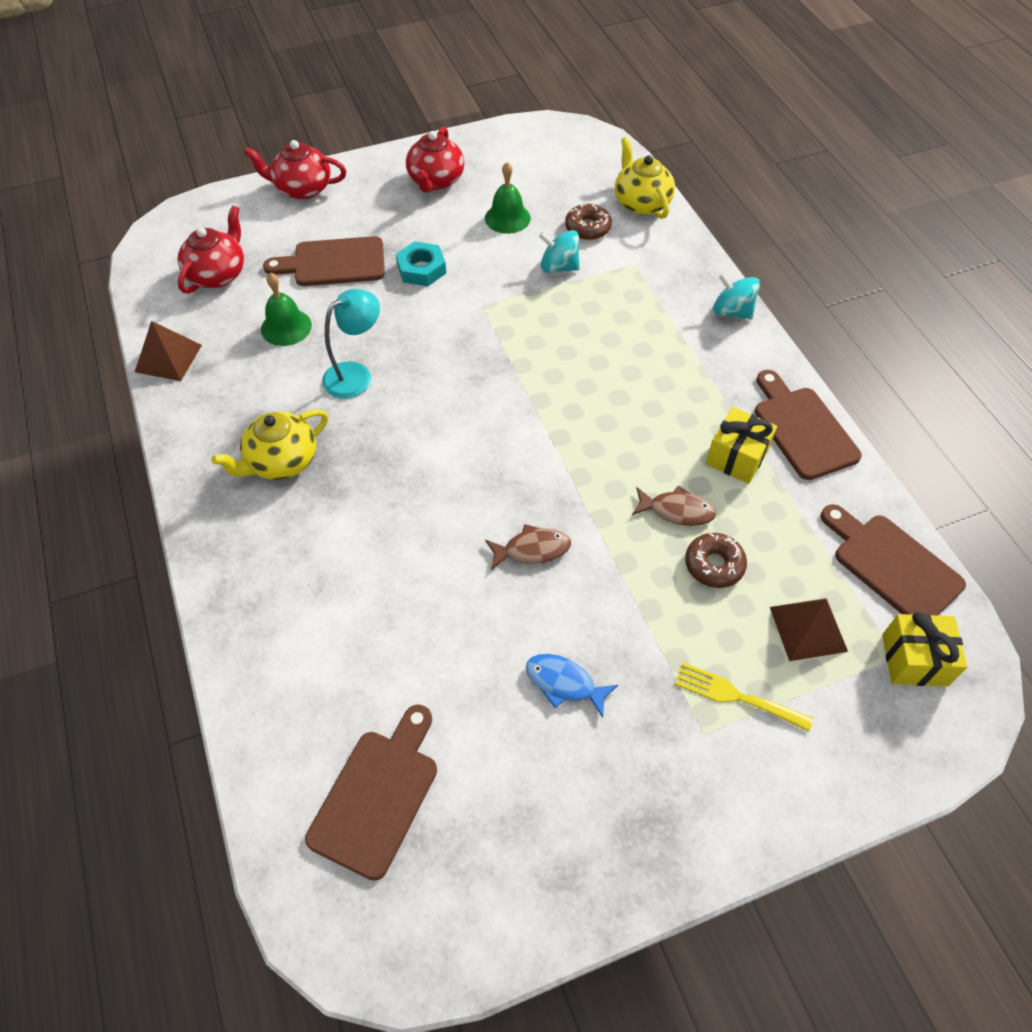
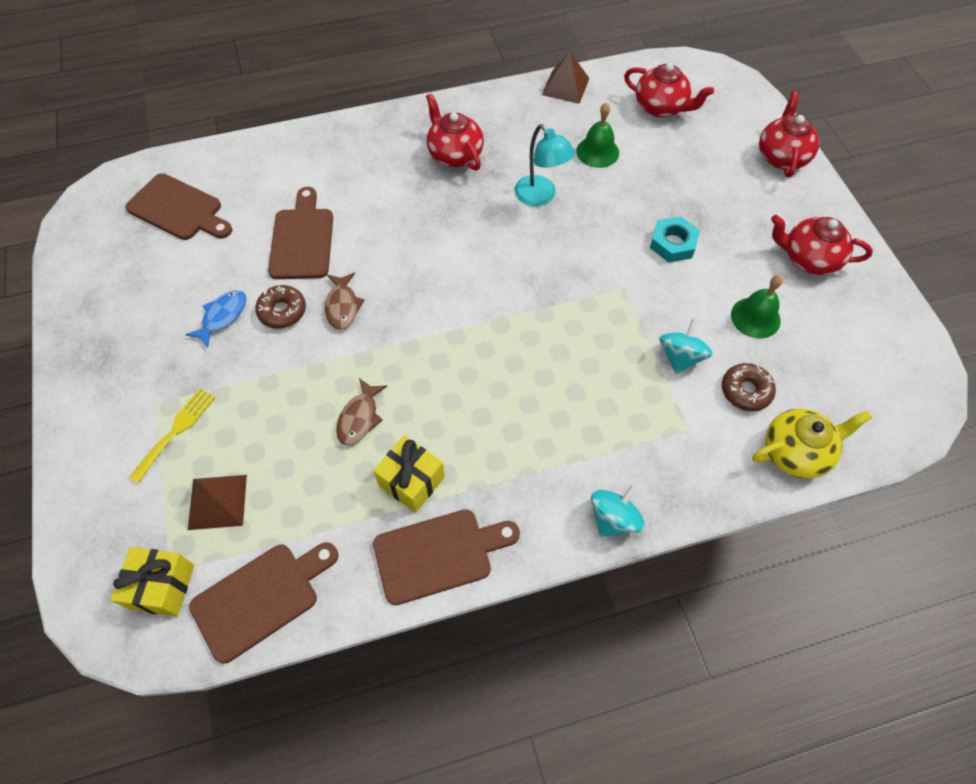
camera: 95 degrees right, 5 degrees up
yellow teapot [211,409,328,480] -> red teapot [426,93,484,171]
brown cutting board [263,236,385,286] -> brown cutting board moved to [268,187,333,279]
brown donut [685,533,747,588] -> brown donut moved to [255,285,306,329]

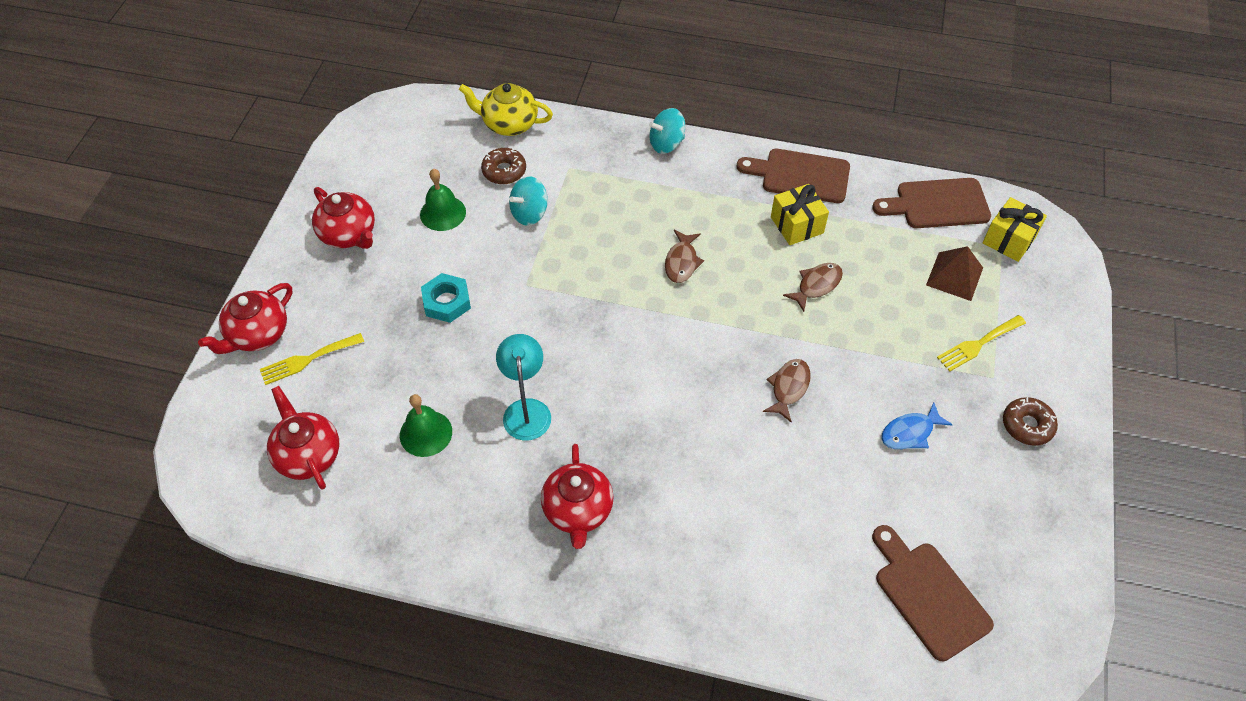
camera: 150 degrees left, 5 degrees down
brown donut [255,285,306,329] -> brown donut moved to [1003,397,1058,446]
brown cutting board [268,187,333,279] -> none
brown pyramid [542,51,590,104] -> none
none -> yellow fork [260,333,364,385]
none -> brown fish [665,230,704,283]

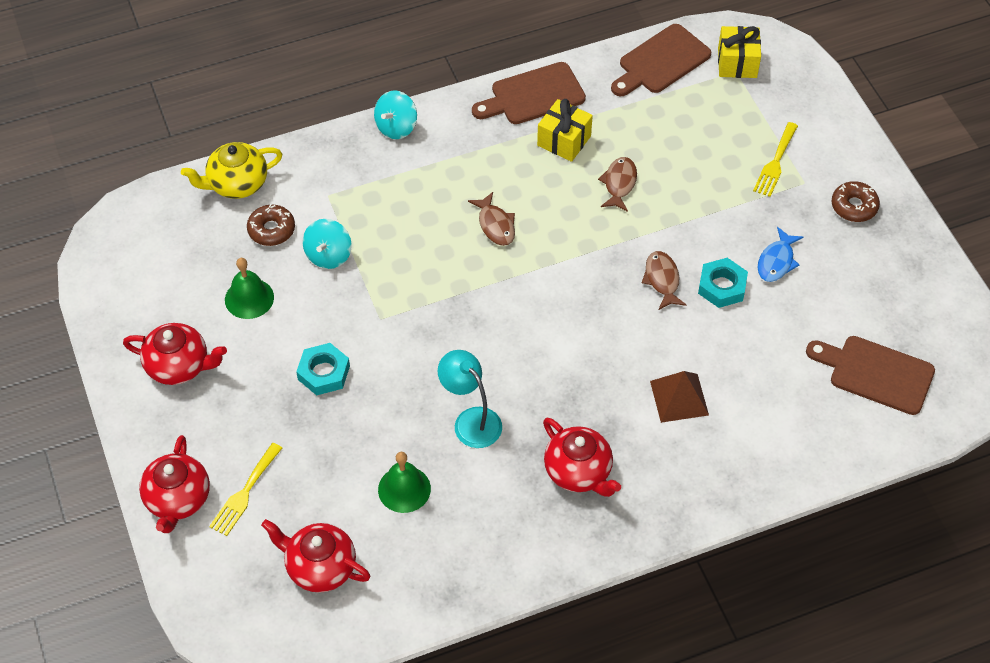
camera: 35 degrees left, 0 degrees up
brown pyramid [926,246,983,301] -> brown pyramid moved to [650,371,709,423]
none -> turquoise nut [698,258,748,308]

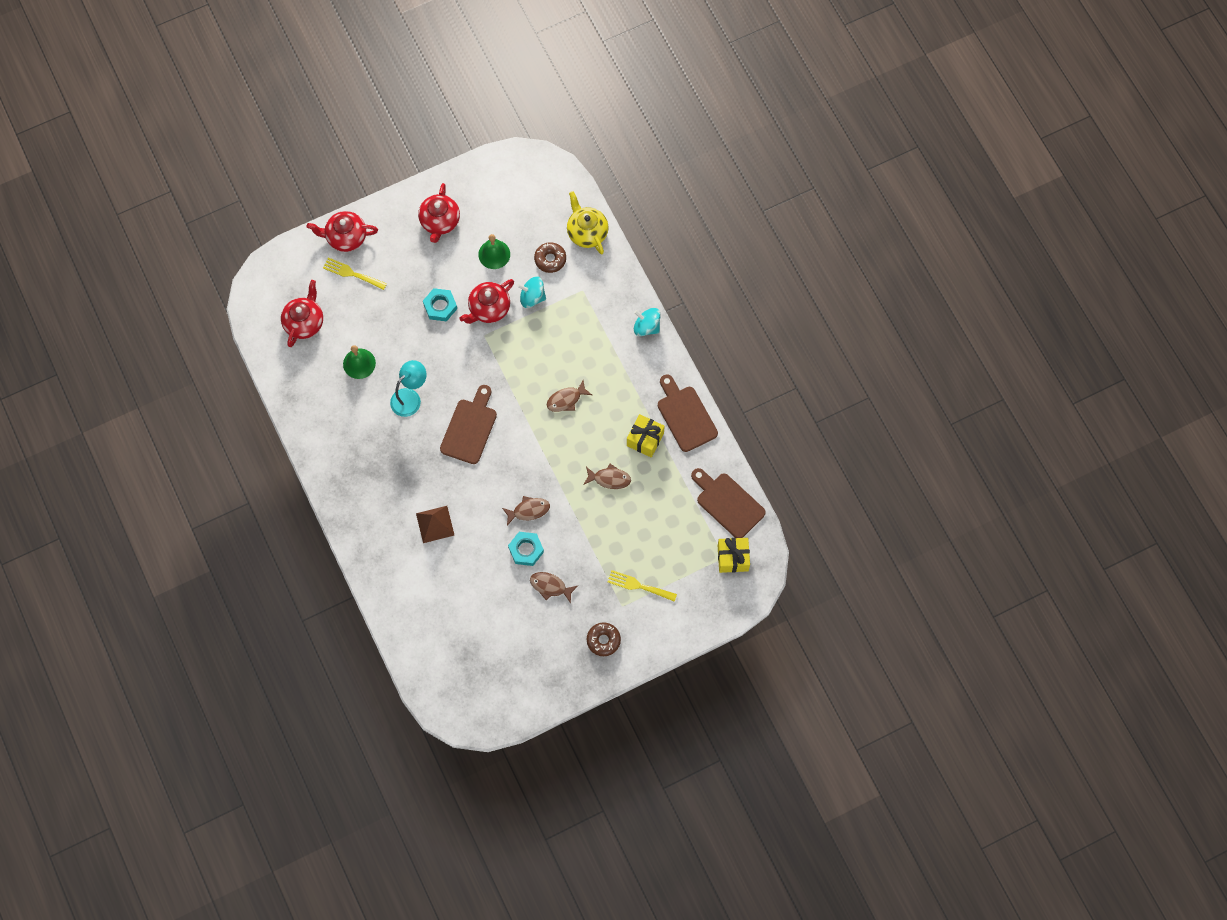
camera: 85 degrees right, 15 degrees up
red teapot [543,418,621,497] -> red teapot moved to [459,279,514,324]
blue fish [758,227,803,282] -> brown fish [530,572,578,603]
brown cutting board [806,336,935,415] -> brown cutting board moved to [440,385,497,464]

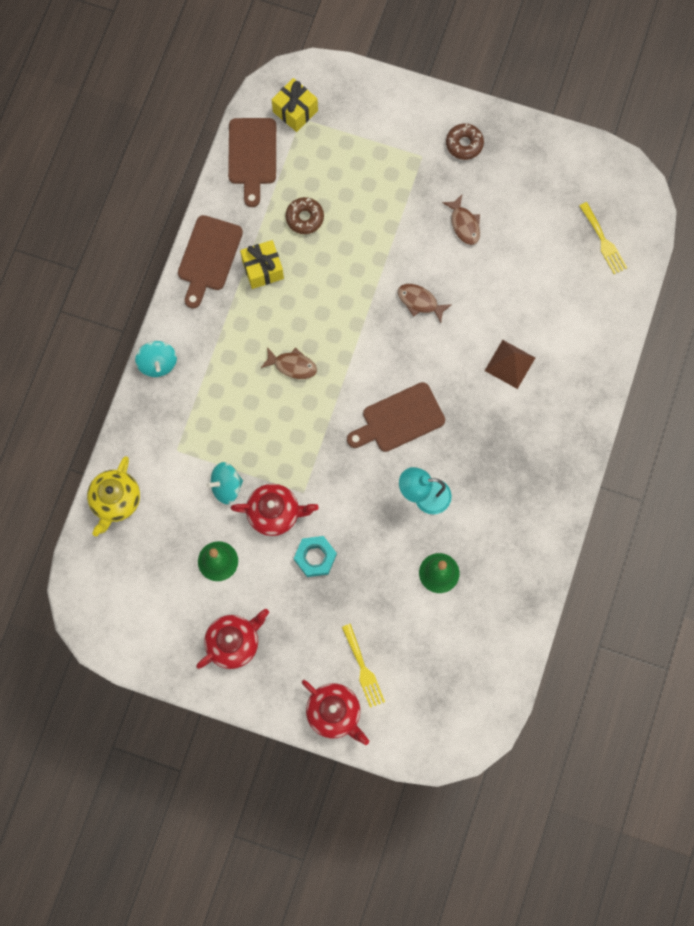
camera: 135 degrees left, 5 degrees up
red teapot [281,280,323,347] -> none
turquoise nut [508,532,544,566] -> none
turquoise spinning top [517,276,546,308] -> turquoise spinning top turned 105 degrees clockwise [207,462,243,504]
brown donut [534,242,566,273] -> brown donut moved to [285,197,324,234]
brown fish [584,464,631,489] -> none
yellow fork [608,570,677,602] -> yellow fork moved to [579,202,627,274]

